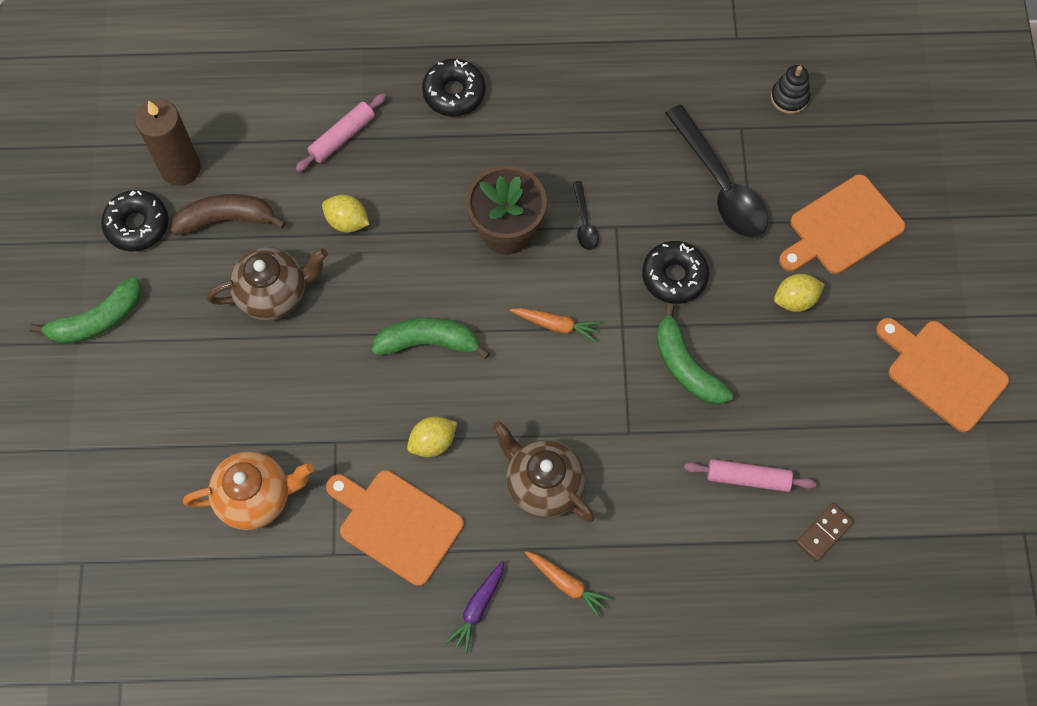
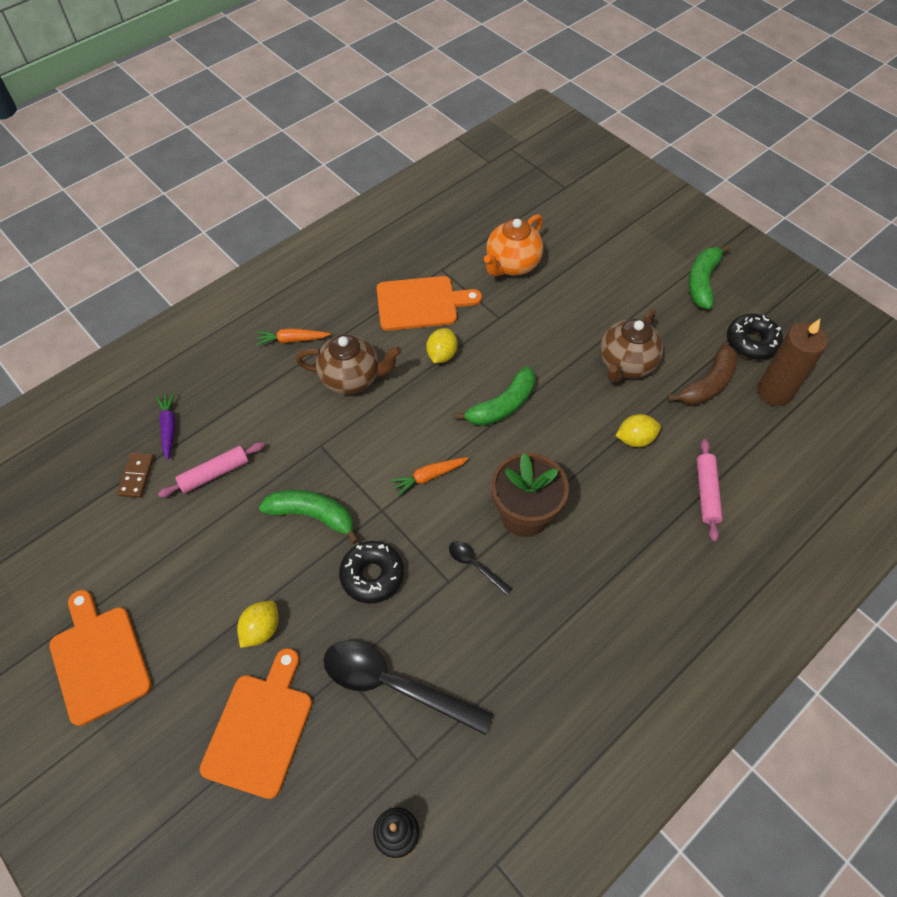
camera: 140 degrees right, 10 degrees down
black donut [422,59,486,117] -> none
purple carrot [446,561,504,653] -> purple carrot moved to [156,392,176,460]
orange cutting board [876,318,1009,433] -> orange cutting board turned 120 degrees counterclockwise [49,590,152,726]

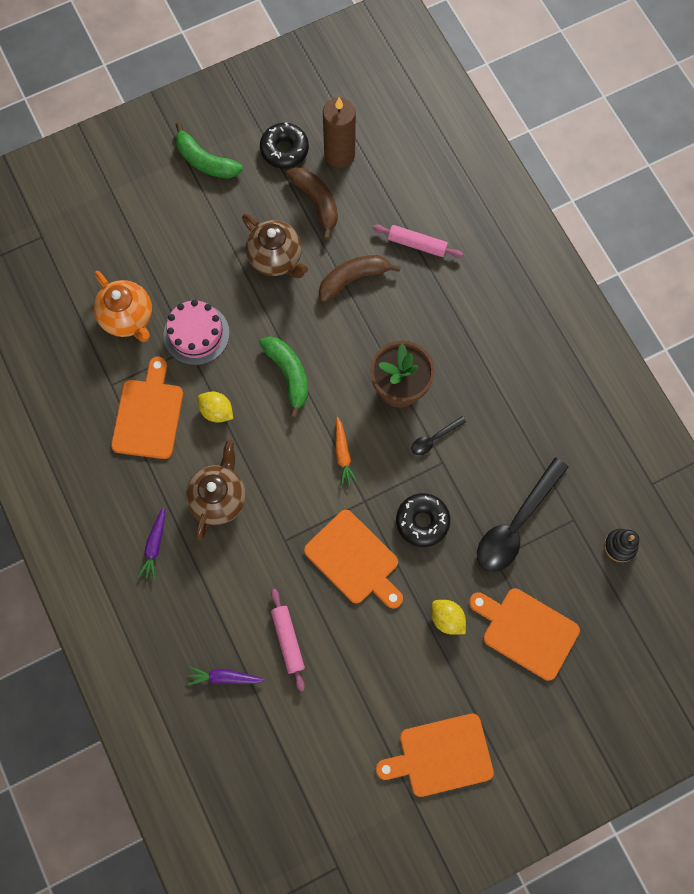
camera: 75 degrees left, 15 degrees up
brown domino [117,452,154,498] -> none
orange carrot [256,328,331,346] -> purple carrot [138,507,165,580]
green banana [259,490,359,544] -> orange cutting board [304,510,403,609]
yellow lemon [615,414,661,447] -> brown banana [319,255,401,303]
none -> pink cake [164,300,230,365]

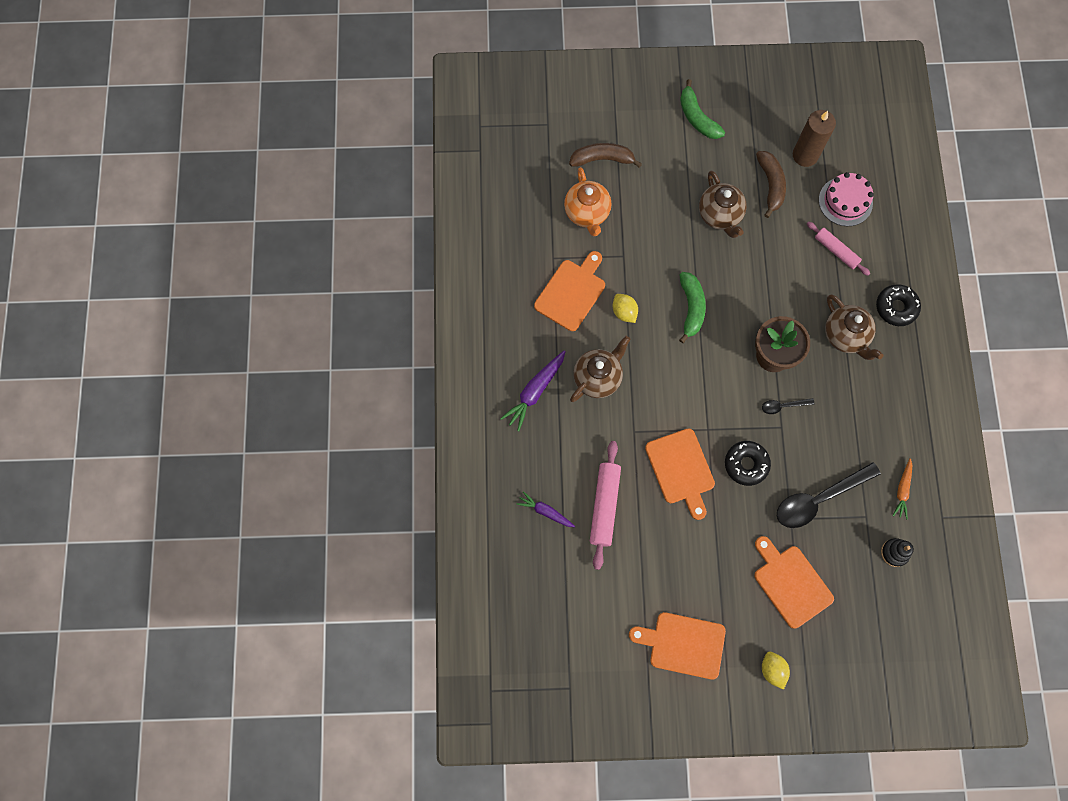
camera: 25 degrees right, 0 degrees up
purple carrot [138,507,165,580] -> purple carrot [500,350,566,431], size x1.57
pink cake [164,300,230,365] -> pink cake moved to [819,172,874,226]
black donut [260,122,309,168] -> black donut moved to [876,285,921,326]
pink rolling pin [271,589,305,691] -> pink rolling pin [590,441,621,570], size x1.51
brown banana [319,255,401,303] -> brown banana moved to [569,143,642,168]
orange carrot [335,417,358,487] -> orange carrot moved to [893,458,912,519]
yellow lemon [431,600,466,635] -> yellow lemon moved to [762,652,790,690]
none -> brown teapot [825,294,883,360]

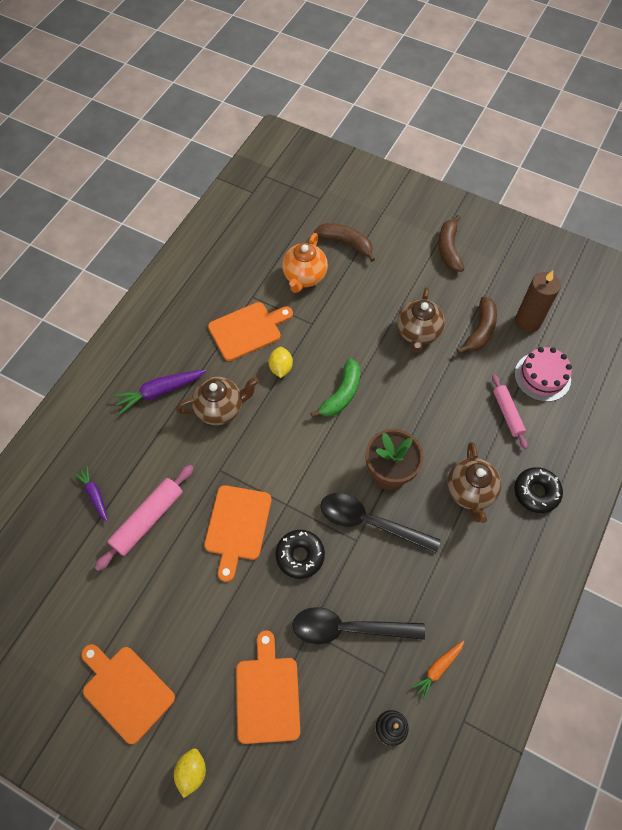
camera: 30 degrees right, 10 degrees down
green banana [680,79,725,139] -> brown banana [438,215,464,272]
black spoon [762,398,815,414] -> black spoon [320,493,441,553], size x2.14

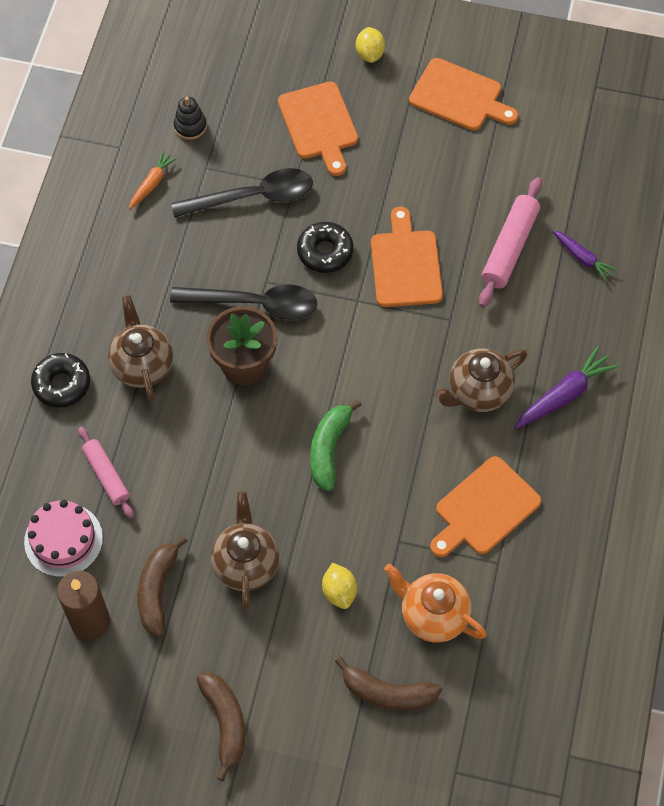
camera: 165 degrees right, 0 degrees up
yellow lemon [268,347,293,378] -> yellow lemon moved to [322,563,357,609]
orange teapot [282,233,328,293] -> orange teapot turned 60 degrees counterclockwise [384,564,486,642]

